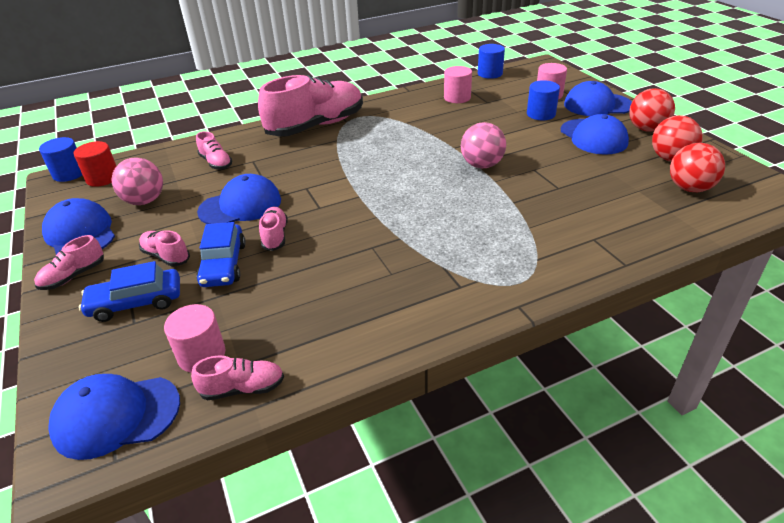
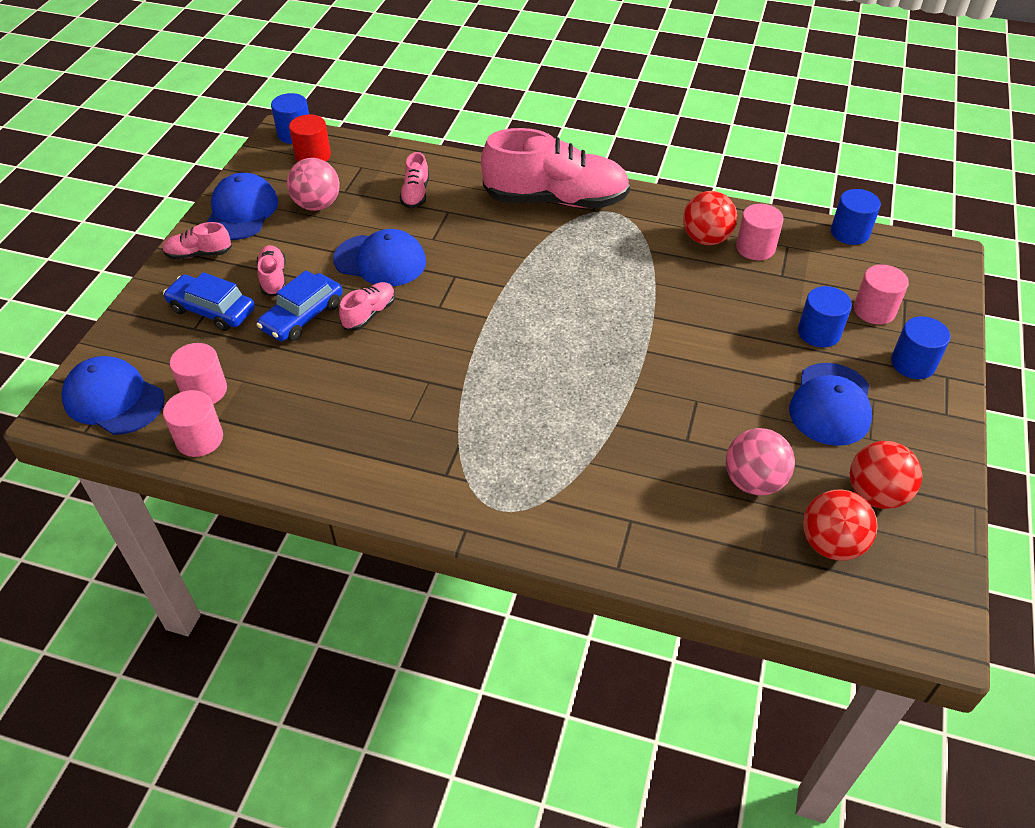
camera: 40 degrees right, 10 degrees up
pink shoe [191,355,284,400] -> pink cylinder [163,390,223,457]
pink ball [461,122,506,168] -> pink ball moved to [726,428,795,496]
blue cap [564,81,632,116] -> blue cylinder [891,316,951,379]
red ball [629,88,675,132] -> red ball moved to [683,191,738,245]

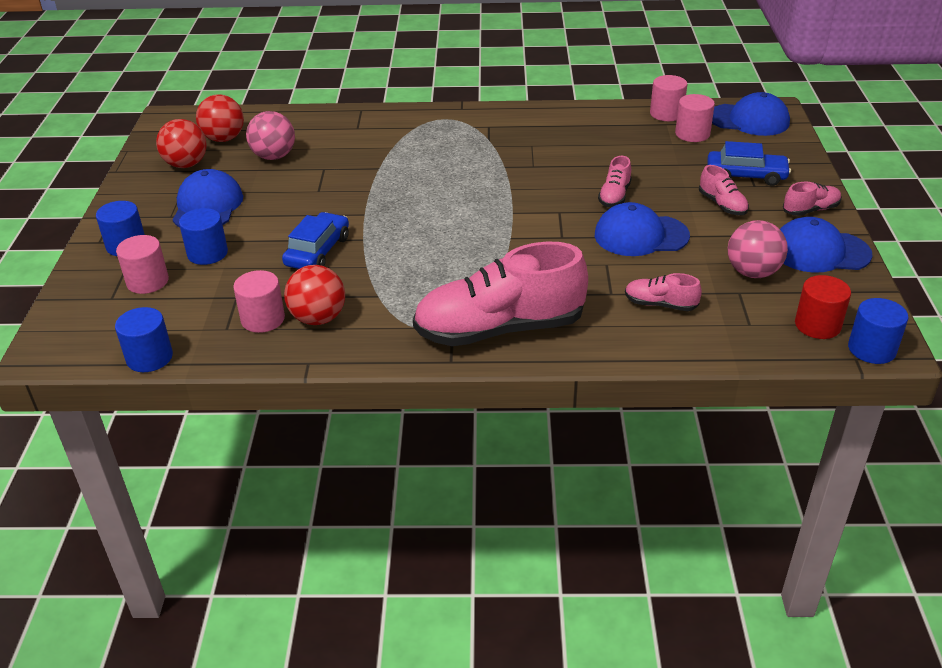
camera: 165 degrees right, 10 degrees down
blue cap [206,173,278,240] -> blue cap turned 105 degrees clockwise [780,217,873,273]
blue car [257,270,343,341] -> blue car moved to [282,212,349,269]
pink shoe [400,152,429,209] -> pink shoe turned 60 degrees counterclockwise [625,273,702,311]

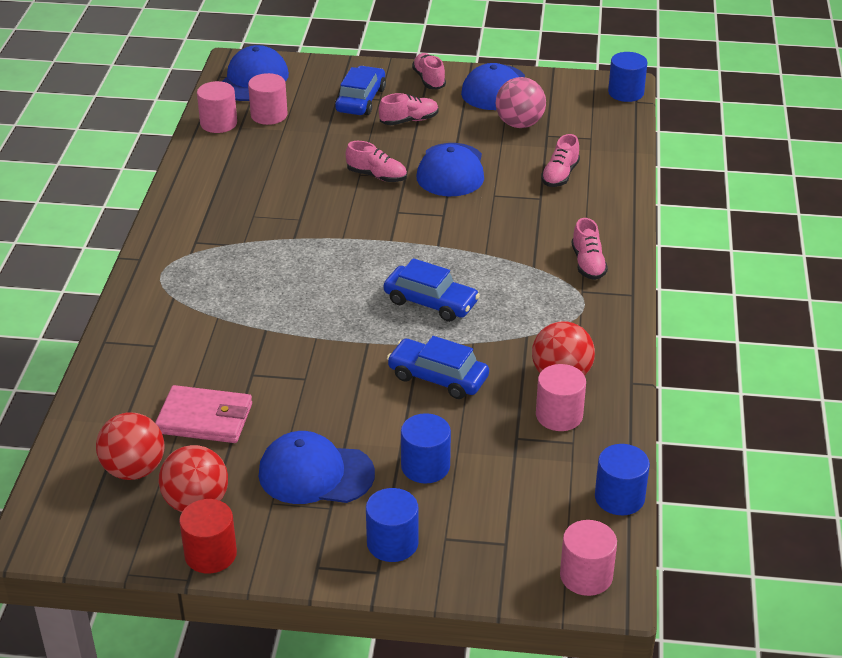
camera: 85 degrees left, 0 degrees up
pink cylinder [116,235,169,294] -> pink cylinder moved to [560,520,617,596]
pink ball [246,111,295,160] -> pink wallet [155,385,252,443]
pink shoe [413,242,588,346] -> pink shoe [572,218,608,280], size x0.44
red cylinder [795,275,851,339] -> red cylinder moved to [179,499,237,574]
none -> blue car [384,258,480,322]

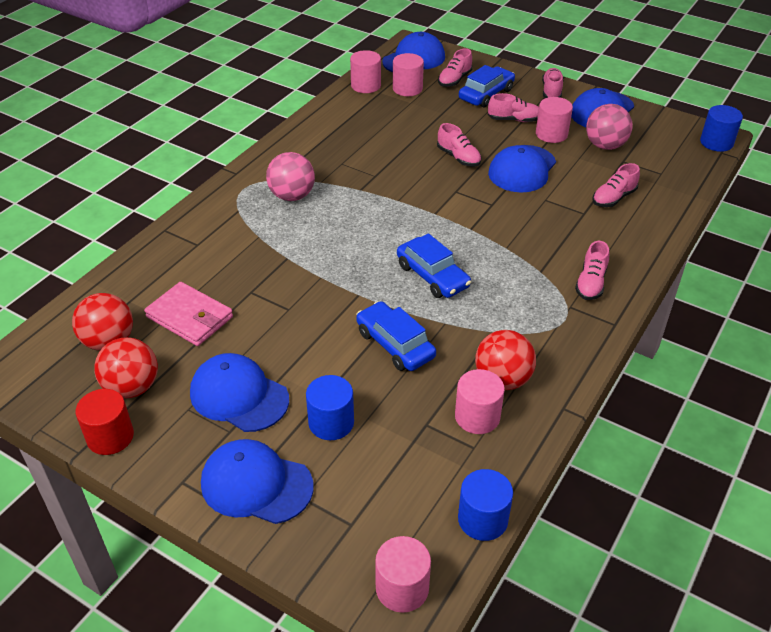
camera: 25 degrees right, 5 degrees up
blue cylinder [366,488,419,562] -> blue cap [201,439,314,524]
none -> pink ball [266,152,315,201]
none -> pink shoe [438,48,473,87]
none -> pink cylinder [536,97,573,143]

